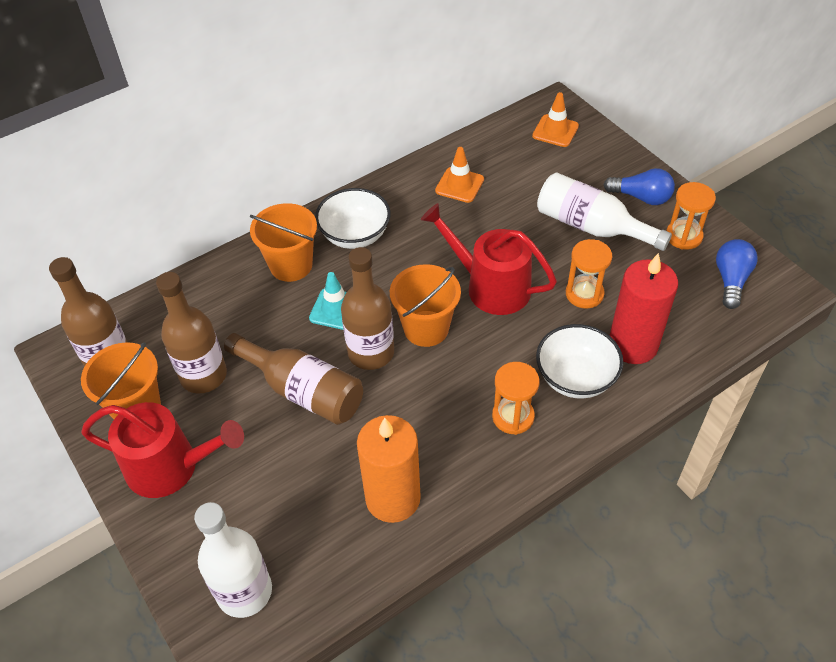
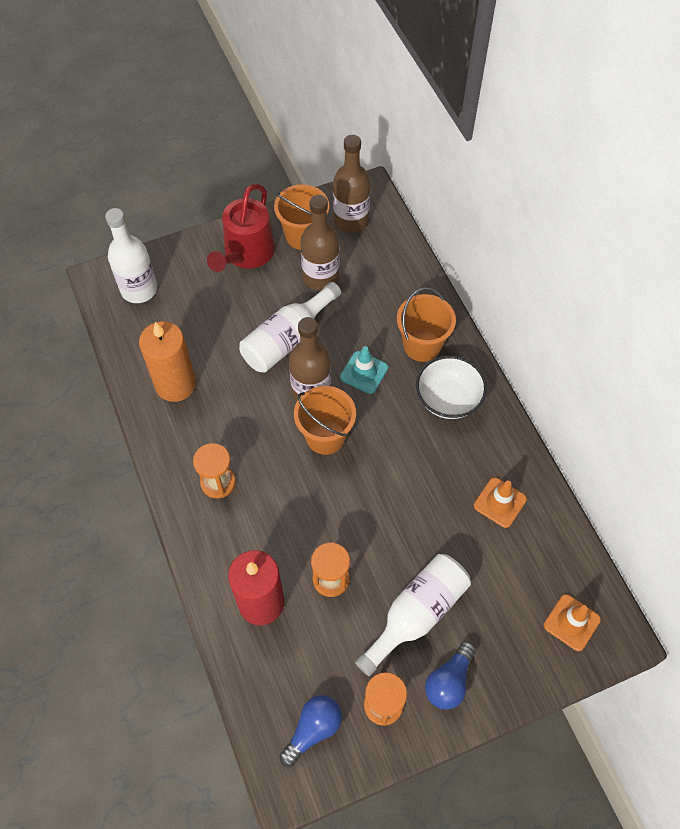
camera: 100 degrees right, 10 degrees up
brown bottle [224,333,363,425] -> white bottle [239,282,341,373]
red watering can [421,203,557,315] -> none
white bowl [536,324,623,399] -> none
blue light bulb [716,239,758,309] -> blue light bulb turned 75 degrees counterclockwise [280,695,342,767]

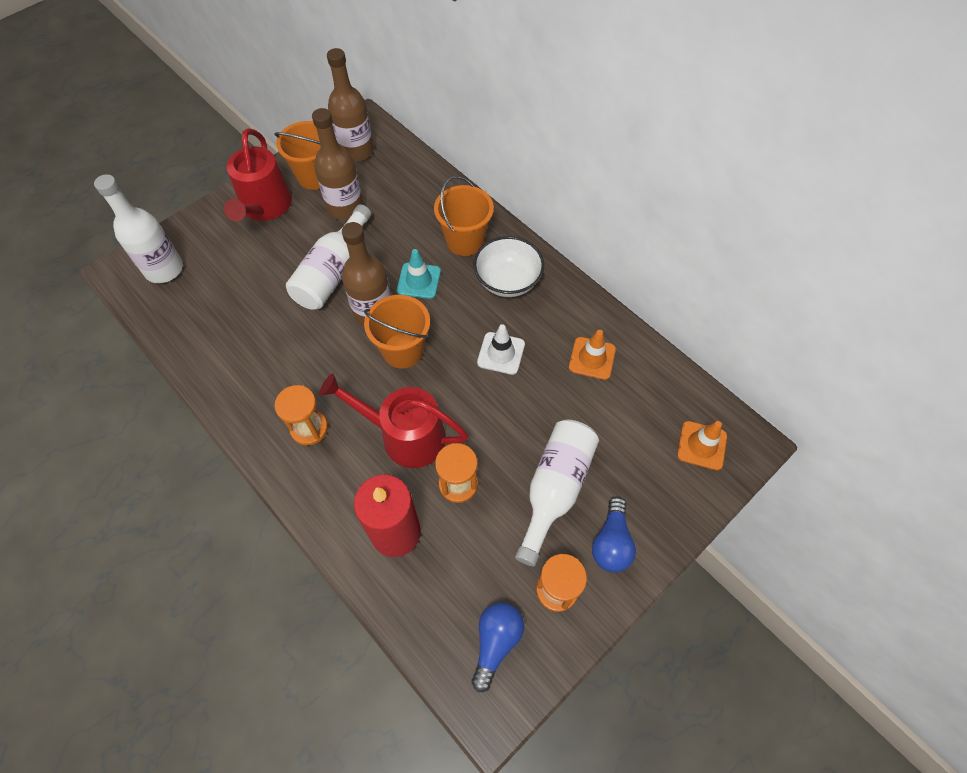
camera: 20 degrees left, 0 degrees up
orange candle [139,321,196,402] -> none
none -> red watering can [319,374,468,468]
none -> white traffic cone [477,324,525,375]

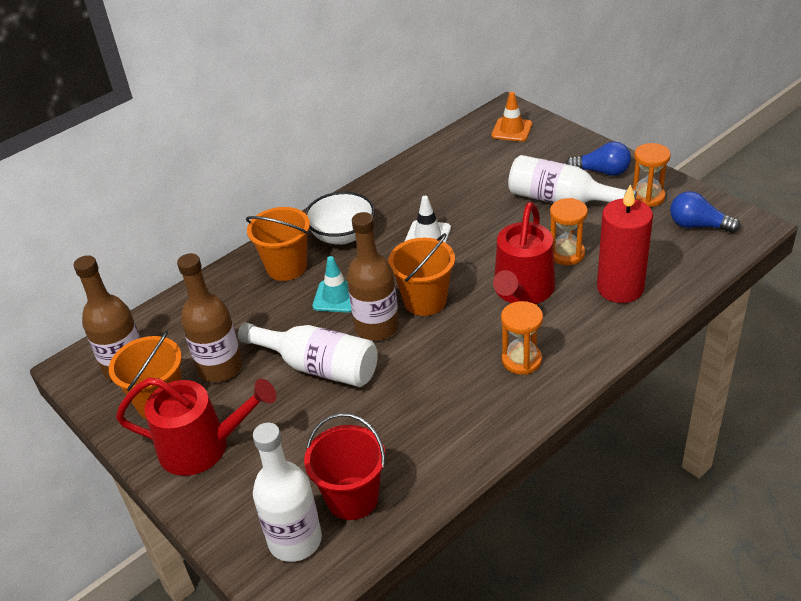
camera: 85 degrees left, 20 degrees down
orange traffic cone [569,330,616,380] -> none
none -> red bucket [304,413,386,520]

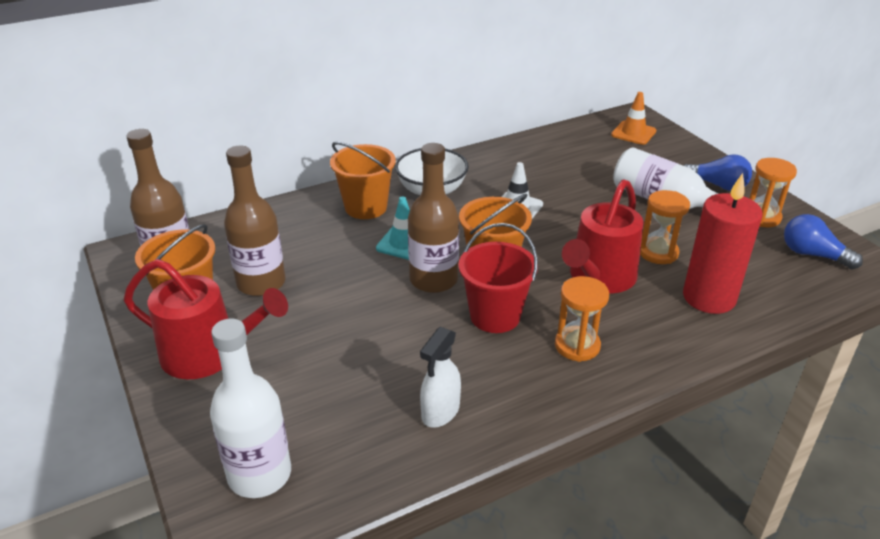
camera: 10 degrees right, 5 degrees down
white bottle [238,323,378,387] -> none
red bucket [304,413,386,520] -> red bucket moved to [458,223,538,333]
none -> white spray bottle [420,327,461,428]

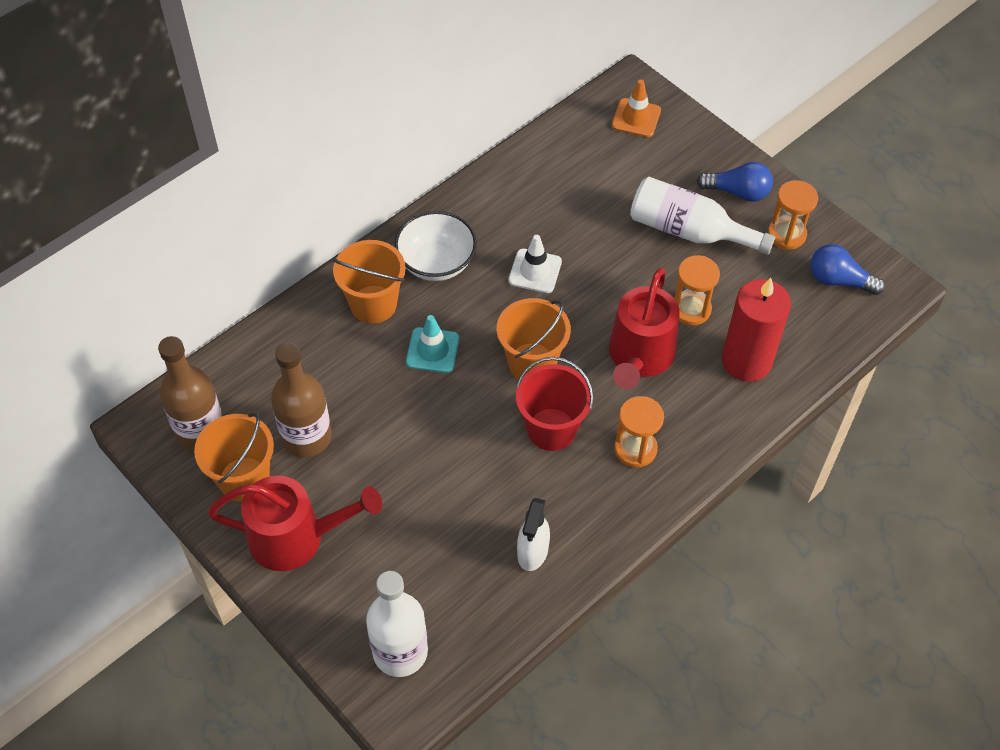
camera: 15 degrees left, 20 degrees up
brown bottle [408,143,459,293] -> none

